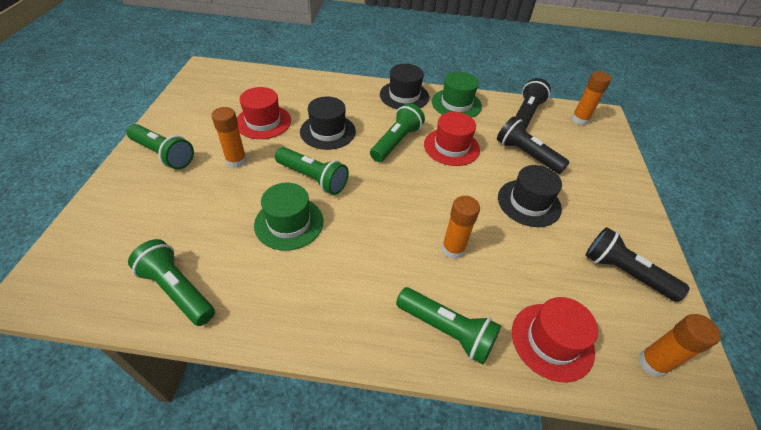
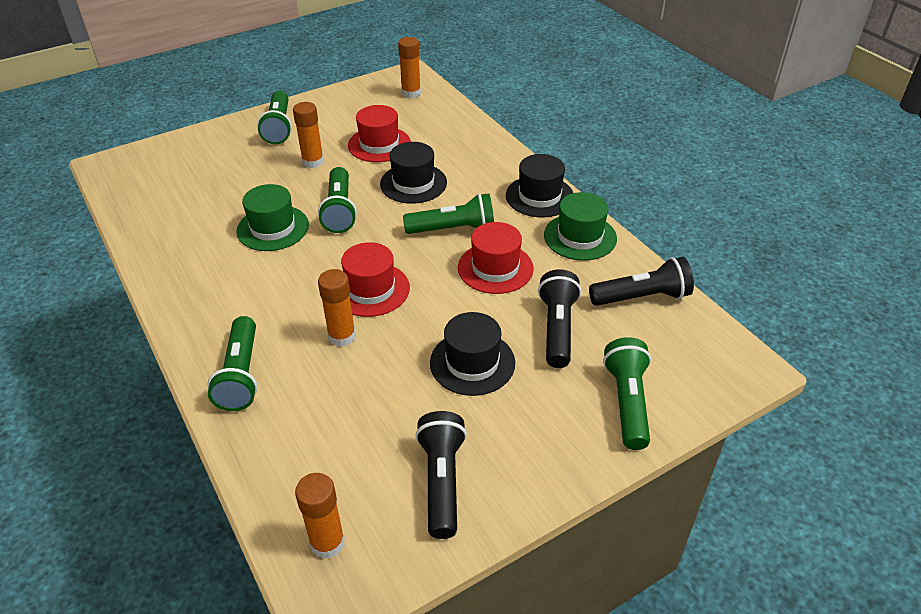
camera: 55 degrees right, 5 degrees down
green flashlight [128,239,215,326] -> green flashlight moved to [603,337,651,450]
red hat [512,297,598,383] -> red hat moved to [341,242,410,317]
orange glue stick [571,71,611,125] -> orange glue stick moved to [398,37,421,98]

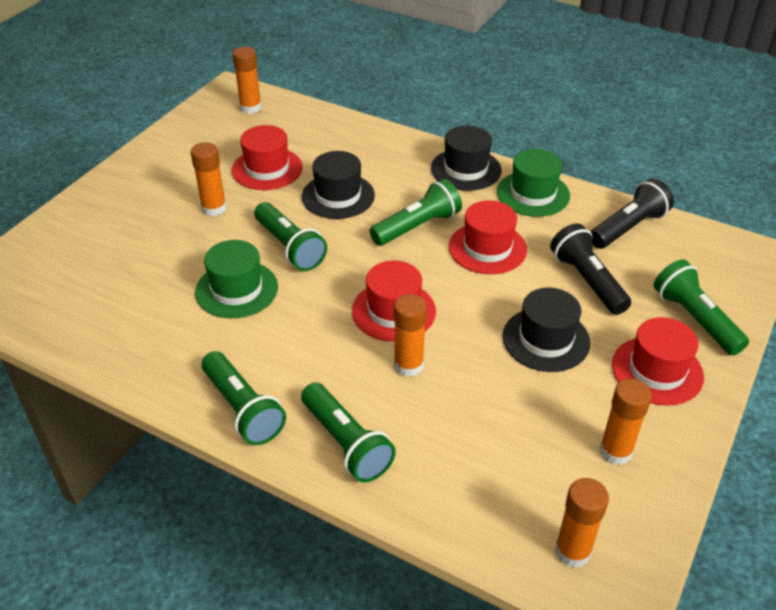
camera: 30 degrees left, 0 degrees up
green flashlight [257,91,292,144] -> green flashlight moved to [201,351,286,445]
black flashlight [415,411,467,539] -> orange glue stick [599,378,652,465]
none -> red hat [612,317,704,406]

